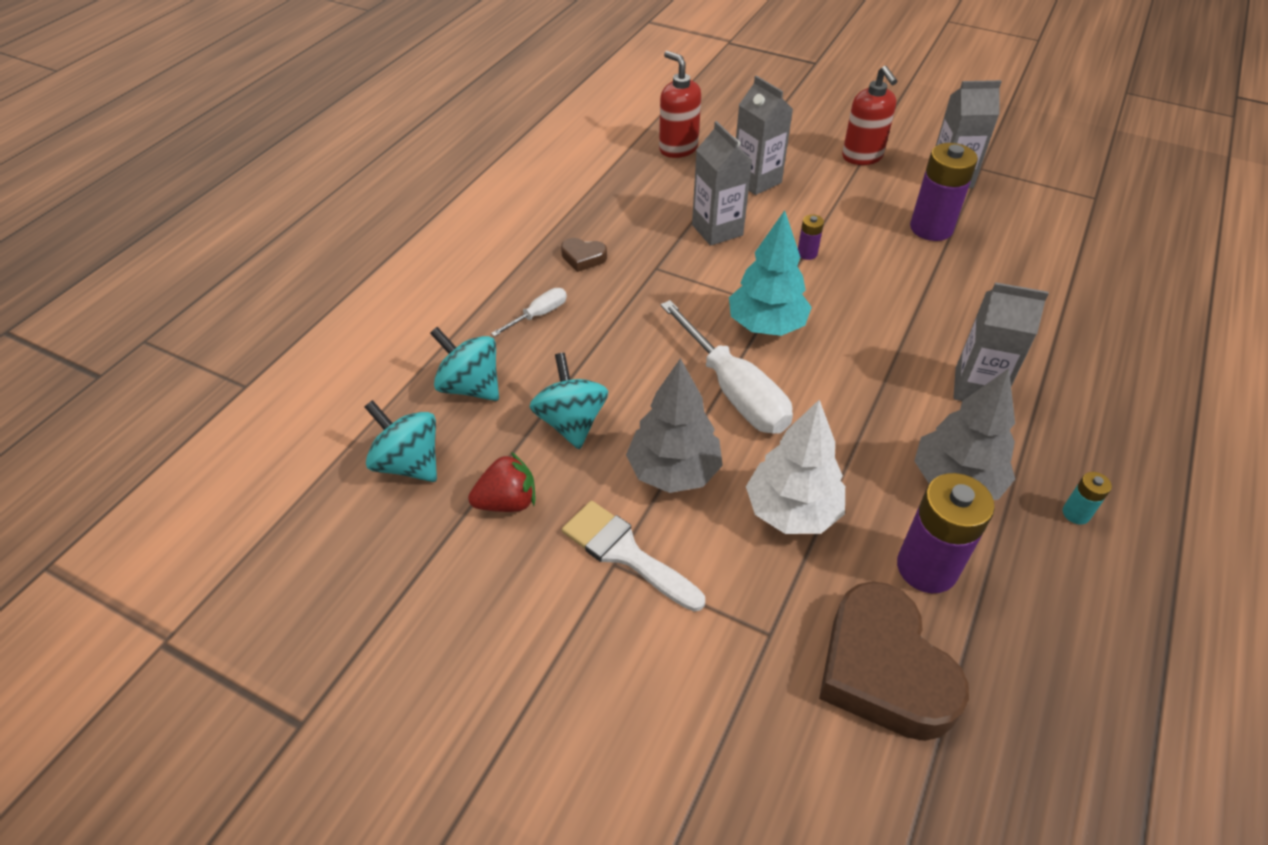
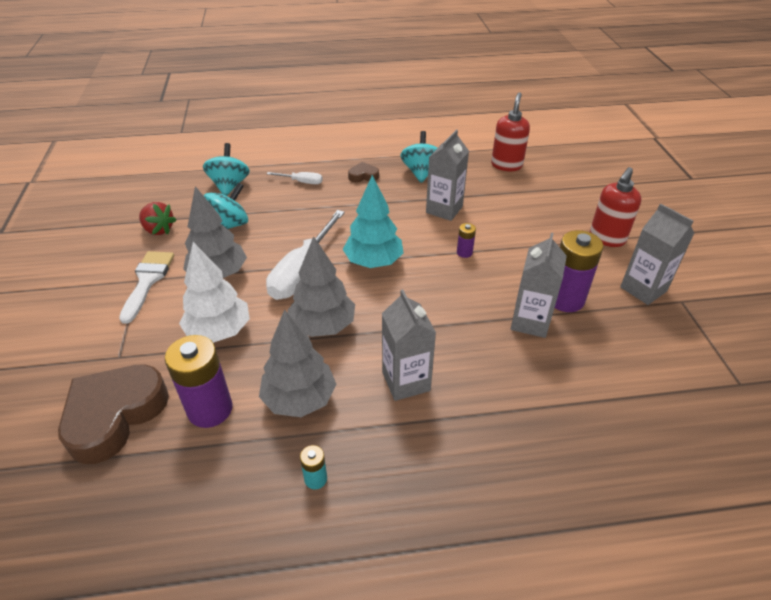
camera: 55 degrees right, 5 degrees down
turquoise spinning top [365,400,437,482] -> turquoise spinning top moved to [400,131,437,183]
brown heart [561,238,607,272] -> brown heart turned 105 degrees clockwise [348,162,379,182]
grey carton [736,76,793,195] -> grey carton moved to [511,233,567,338]
none -> grey tree [287,236,355,337]

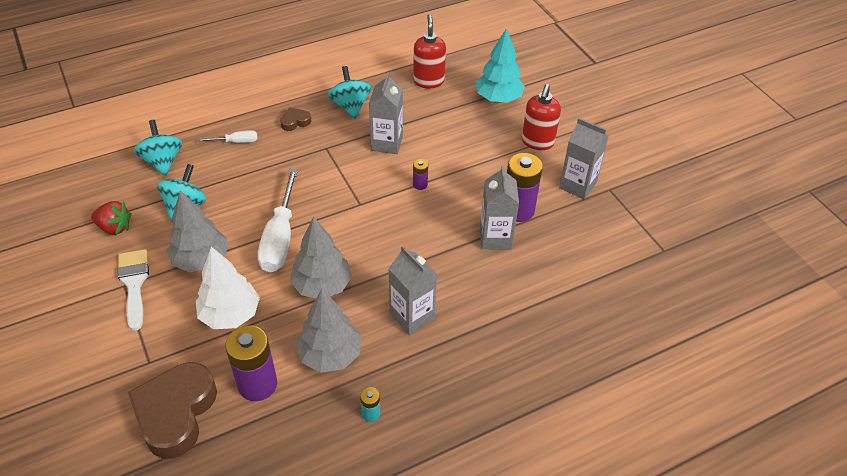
camera: 20 degrees left, 5 degrees up
turquoise tree [343,175,404,268] -> turquoise tree moved to [476,28,525,103]

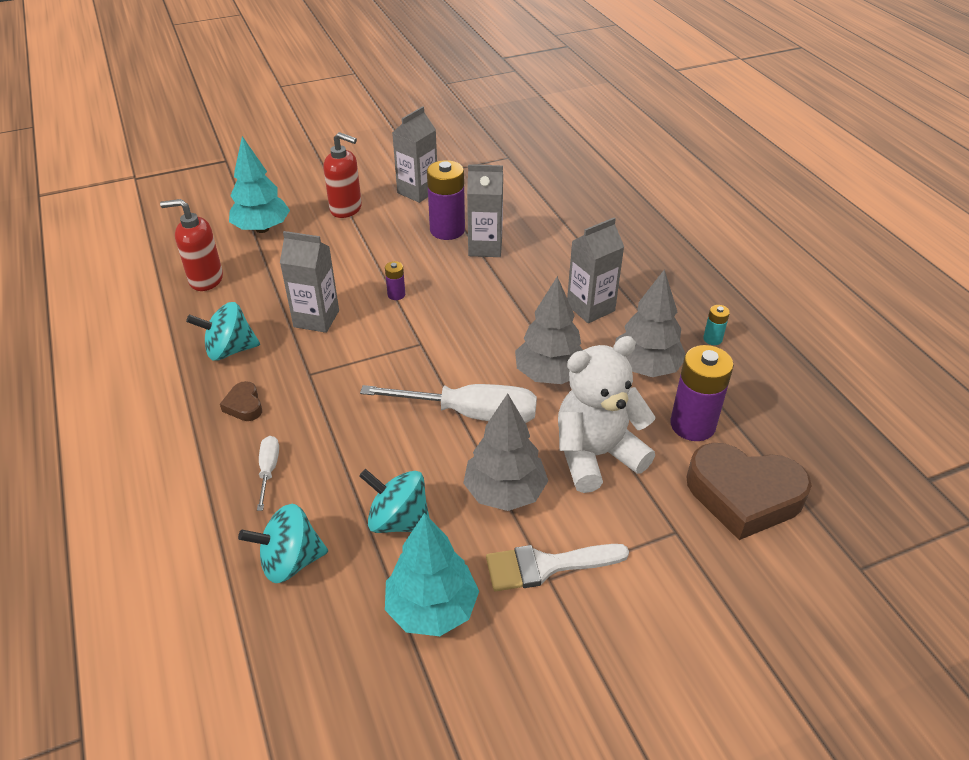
camera: 85 degrees left, 5 degrees down
red strawberry [91,201,132,235] -> turquoise tree [385,513,479,636]
white tree [196,247,260,329] -> white teddy bear [558,336,656,493]

